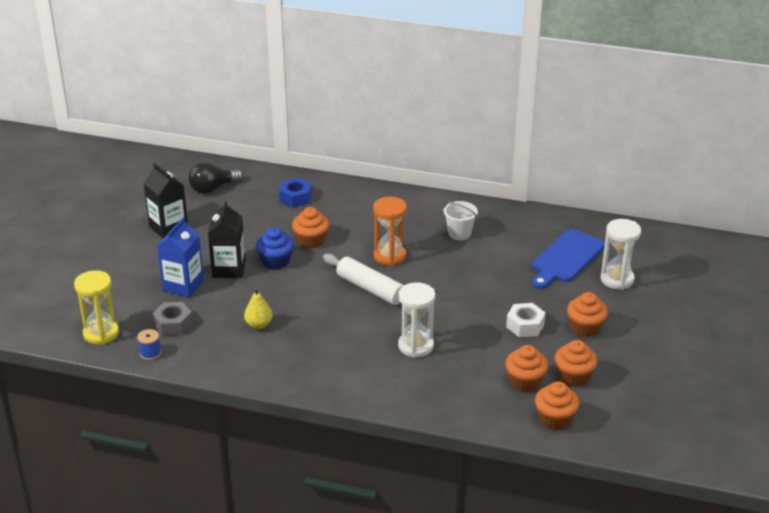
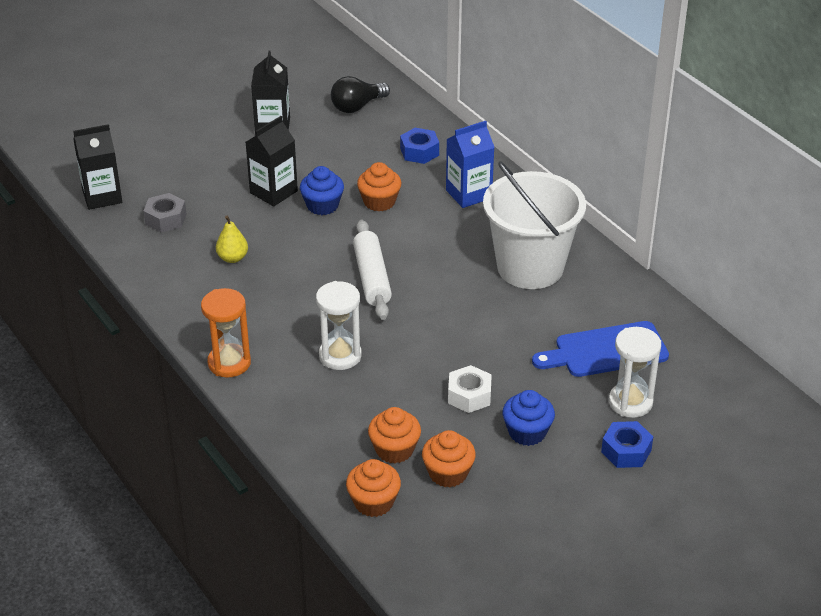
camera: 40 degrees right, 5 degrees up
yellow hourglass [74,270,119,345] -> black carton [73,124,122,210]
blue spool [137,329,161,360] -> none
blue carton [157,217,204,297] -> blue carton moved to [446,121,495,208]
black light bulb [188,162,243,194] -> black light bulb turned 45 degrees counterclockwise [331,76,390,113]
orange hourglass [373,197,407,266] -> orange hourglass moved to [201,288,251,377]
white bucket [444,201,478,240] -> white bucket [483,161,586,289], size x2.34
orange cupcake [567,292,608,337] -> blue cupcake [503,390,555,446]
none -> blue nut [601,421,653,468]

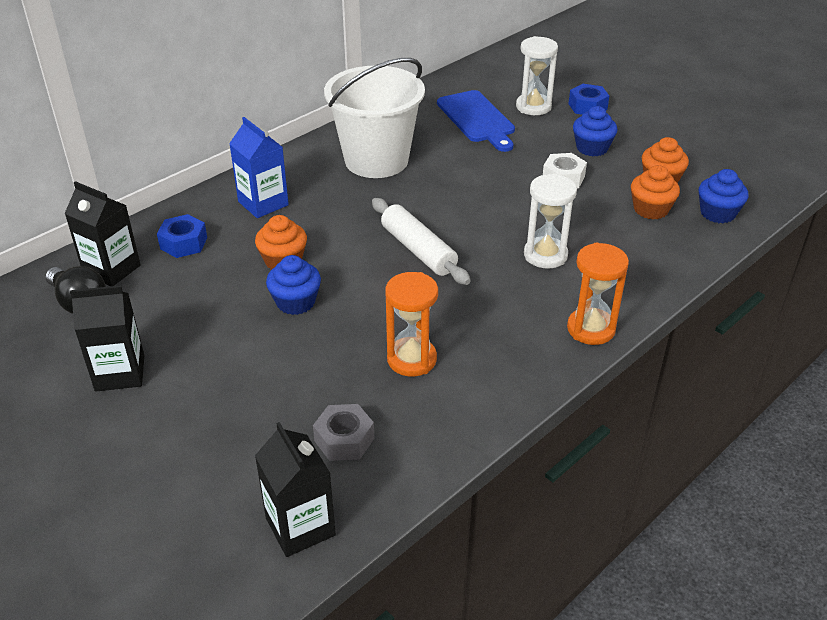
camera: 100 degrees left, 0 degrees up
yellow pear [216,215,248,263] -> orange hourglass [385,272,438,377]
black carton [246,116,298,206] -> black carton moved to [64,181,141,286]
orange cupcake [346,459,401,517] -> blue cupcake [699,169,748,223]
white rolling pin [353,220,392,320] -> white rolling pin turned 75 degrees clockwise [372,198,471,285]

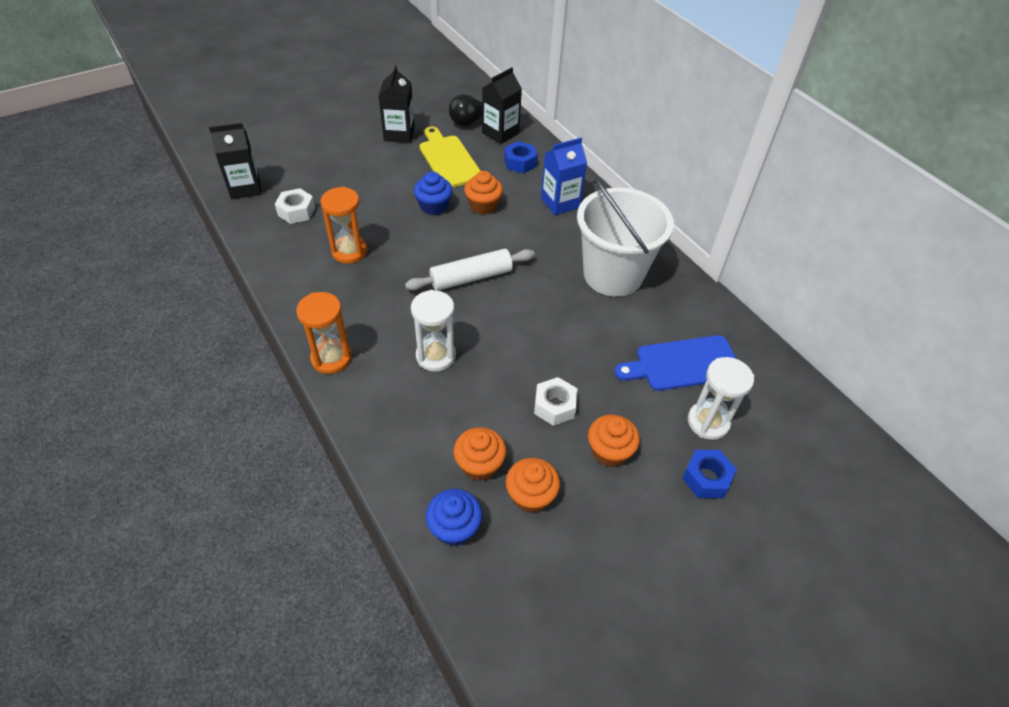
camera: 100 degrees right, 10 degrees up
grey nut [313,404,374,461] -> white nut [275,188,315,224]
blue cupcake [573,106,617,157] -> orange cupcake [588,414,640,467]
none -> yellow cutting board [420,126,481,188]

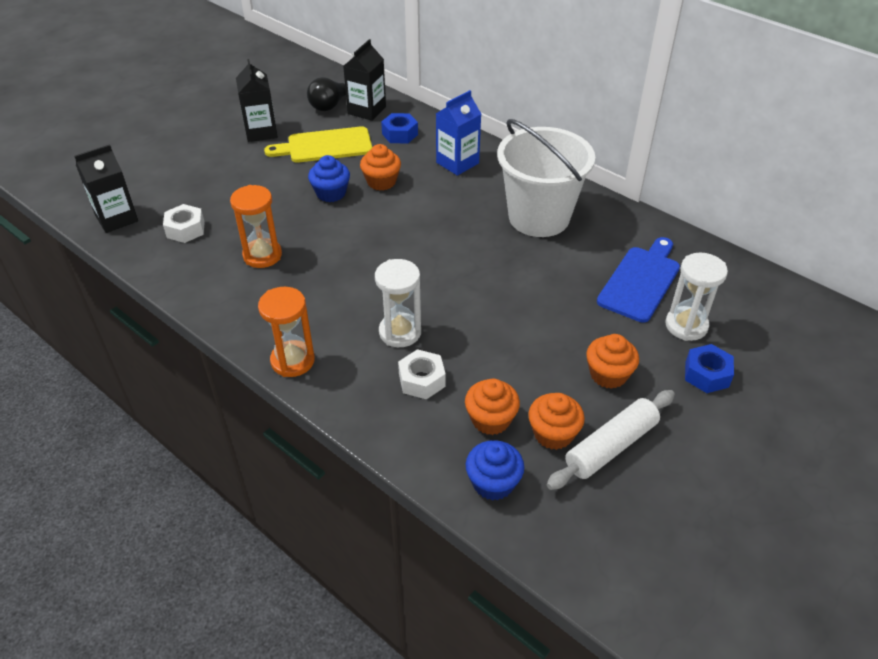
camera: 15 degrees left, 5 degrees down
white rolling pin [405,249,535,291] -> white rolling pin moved to [547,390,675,490]
yellow cutting board [420,126,481,188] -> yellow cutting board turned 60 degrees counterclockwise [264,126,372,163]
white nut [534,377,578,426] -> white nut moved to [398,349,446,399]
blue cutting board [614,335,737,391] -> blue cutting board turned 150 degrees clockwise [597,237,680,323]

